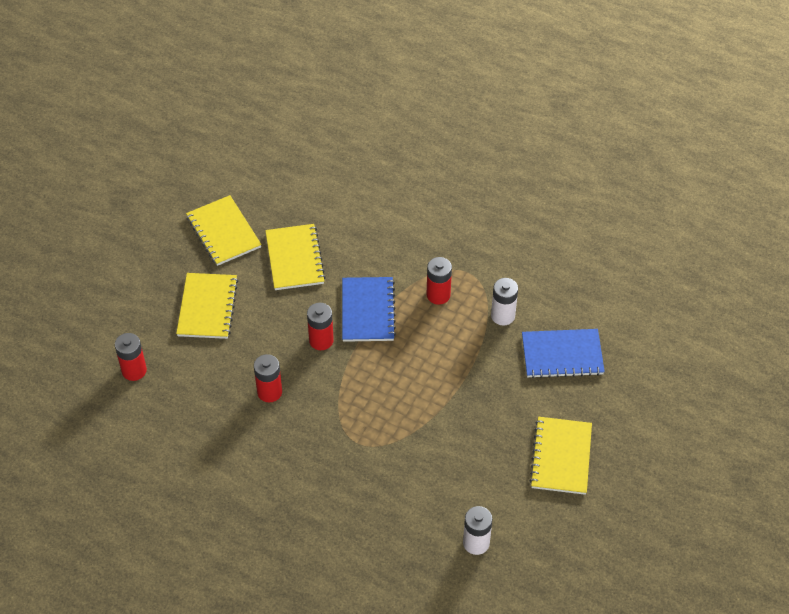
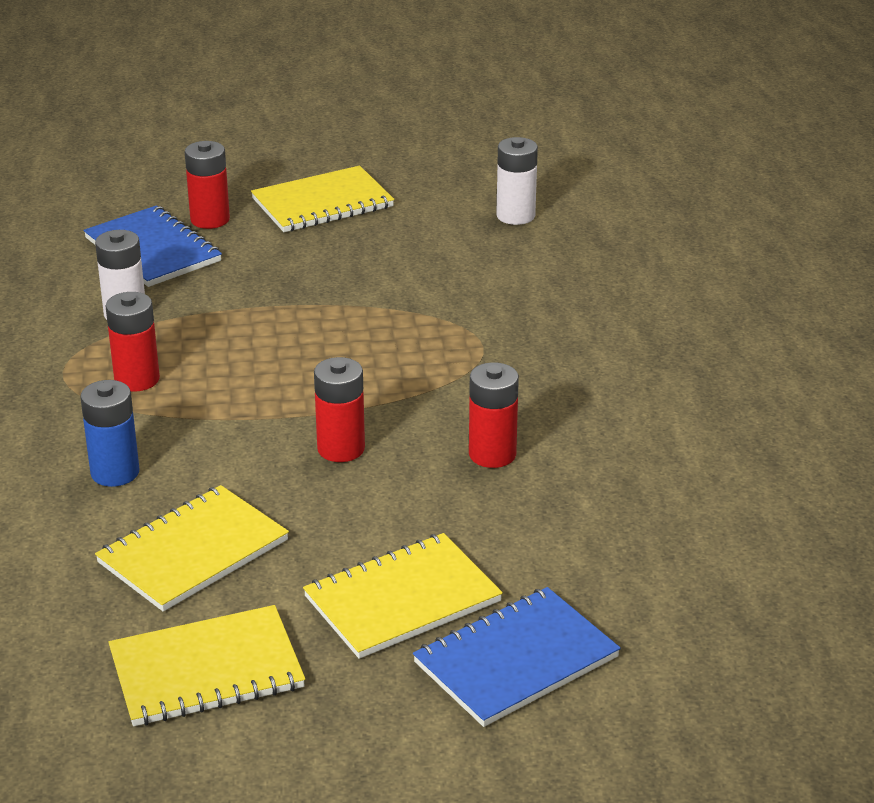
camera: 125 degrees left, 20 degrees down
red battery [115,333,147,381] -> red battery moved to [185,141,230,229]
yellow notebook [186,195,262,266] -> yellow notebook turned 45 degrees clockwise [108,605,305,726]
blue notebook [342,277,396,342] -> blue notebook moved to [413,587,621,727]
none -> blue battery [80,380,139,487]

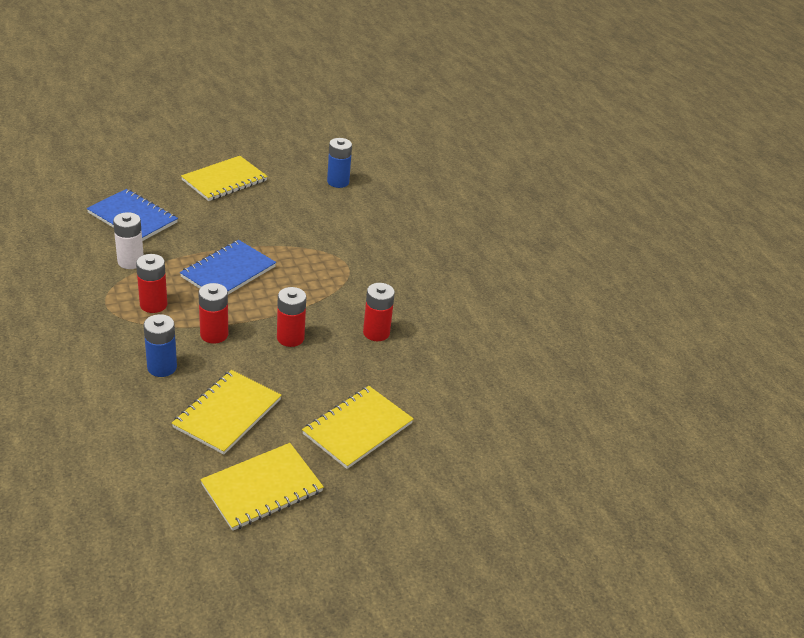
camera: 20 degrees left, 5 degrees up
red battery [185,141,230,229] -> red battery moved to [198,283,228,344]
blue notebook [413,587,621,727] -> blue notebook moved to [180,240,276,294]
white battery [496,137,538,225] -> blue battery [327,138,352,188]

